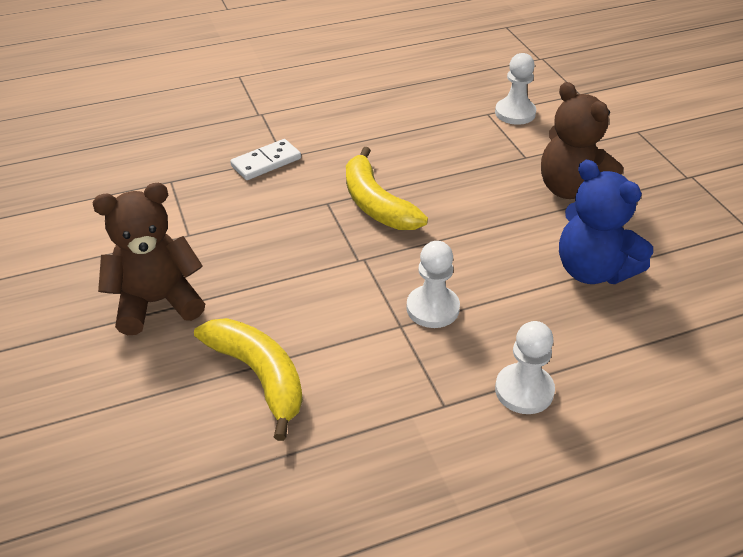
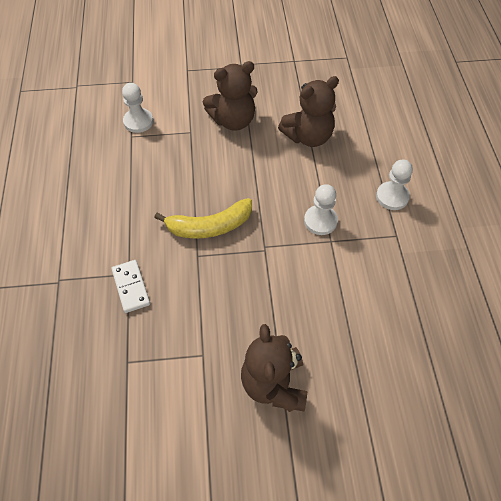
camera: 75 degrees left, 15 degrees up
yellow banana [194,318,303,441] -> none
blue teddy bear [559,160,653,284] -> brown teddy bear [278,76,339,147]

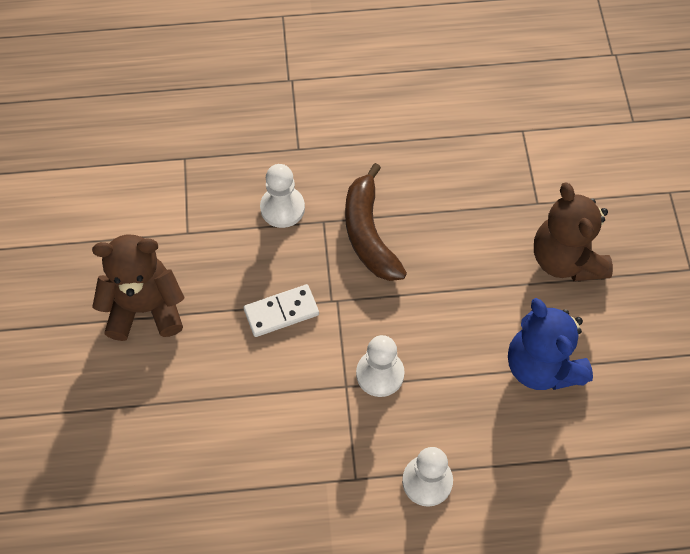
camera: 90 degrees right, 5 degrees up
white domino [111,260,150,313] -> white domino moved to [244,284,319,337]
white pawn [122,83,153,133] -> white pawn moved to [260,164,305,228]
yellow banana [154,198,252,239] -> brown banana [345,163,407,281]
brown teddy bear [278,76,339,147] -> blue teddy bear [508,298,593,390]

